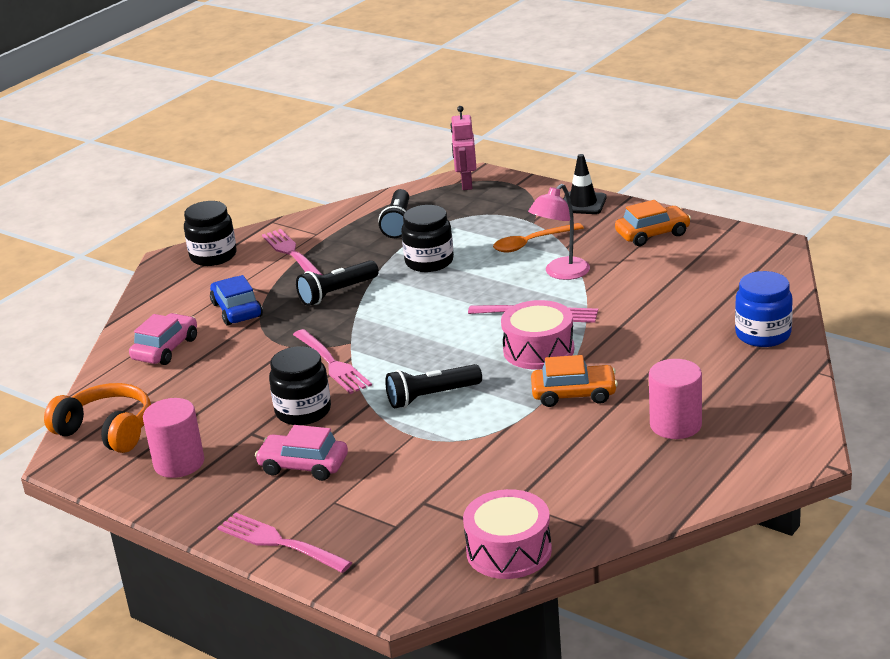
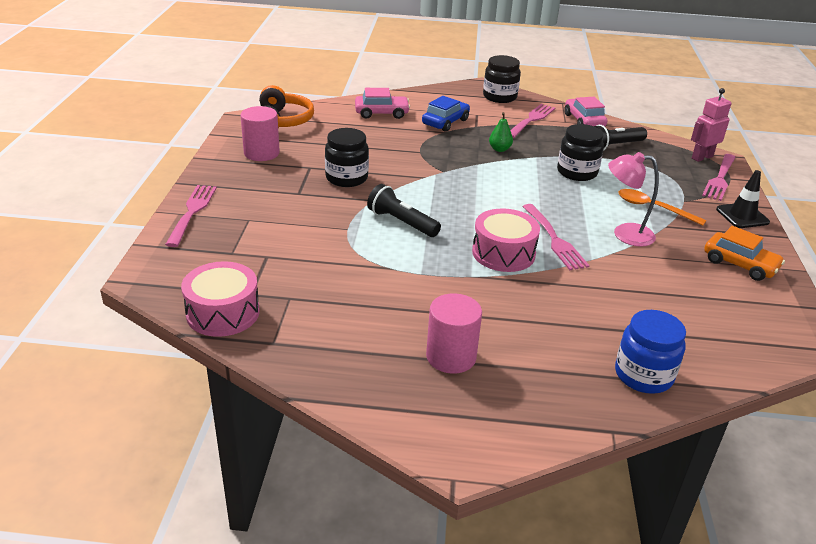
camera: 55 degrees right, 5 degrees up
pink car [255,425,348,481] -> pink car moved to [564,97,607,127]
pink fork [293,329,372,394] -> pink fork moved to [702,154,736,201]
black flashlight [296,260,379,306] -> green pear [489,112,513,152]
orange car [531,355,618,407] -> none

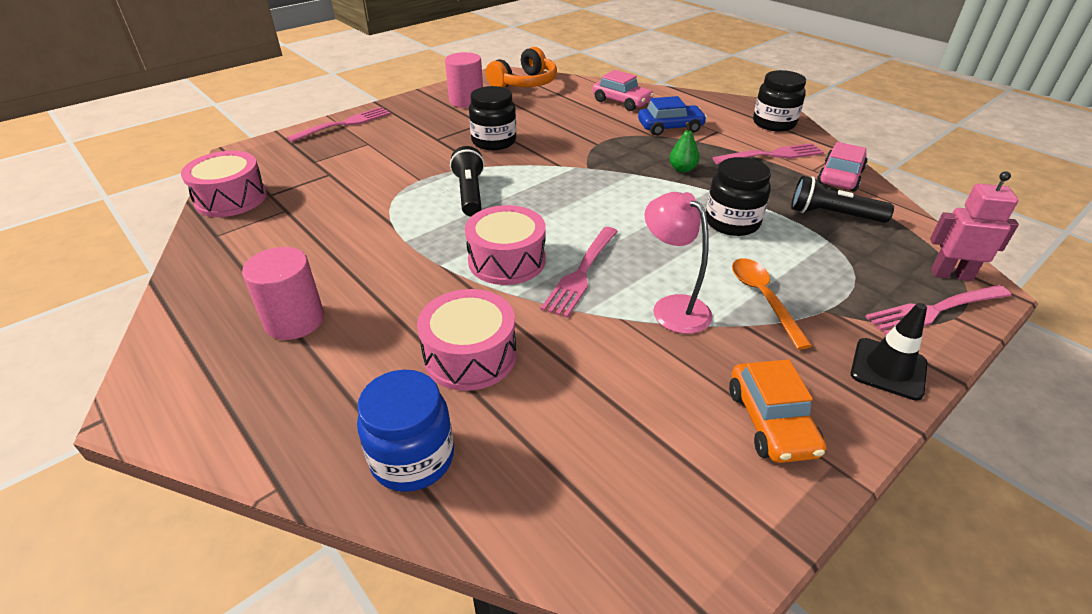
camera: 45 degrees right, 5 degrees up
none -> pink drum [417,289,516,391]

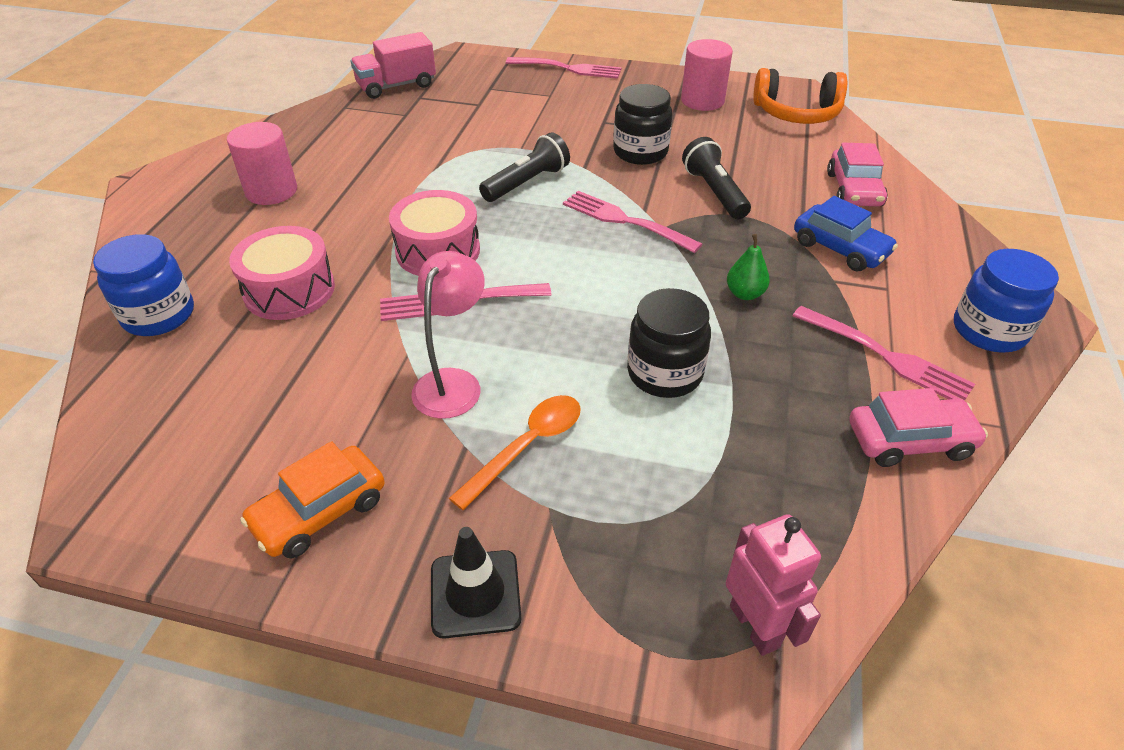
camera: 55 degrees right, 5 degrees up
pink drum [181,151,267,217] -> pink truck [350,32,436,99]
black jar [753,70,806,132] -> blue jar [954,249,1059,353]
black flashlight [791,176,894,223] -> black flashlight moved to [682,137,751,219]
pink fork [865,285,1011,336] -> pink fork moved to [563,191,702,253]

